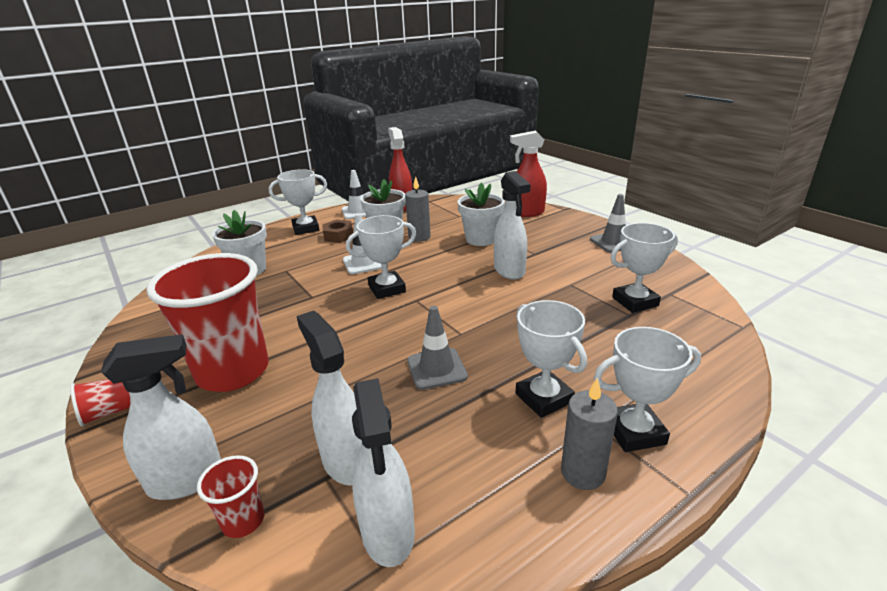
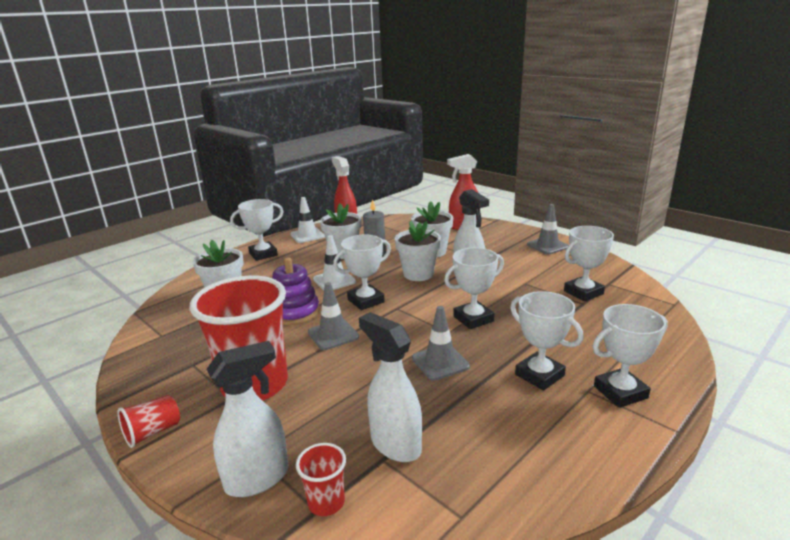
camera: 10 degrees left, 5 degrees down
brown nut [322,219,353,243] -> none
white spray bottle [352,378,415,567] -> none
grey candle [561,378,618,490] -> none
none -> purple stacking toy [272,257,320,325]
none -> grey traffic cone [308,282,359,350]
none -> white flower pot [395,221,441,281]
none -> white trophy [444,248,504,329]

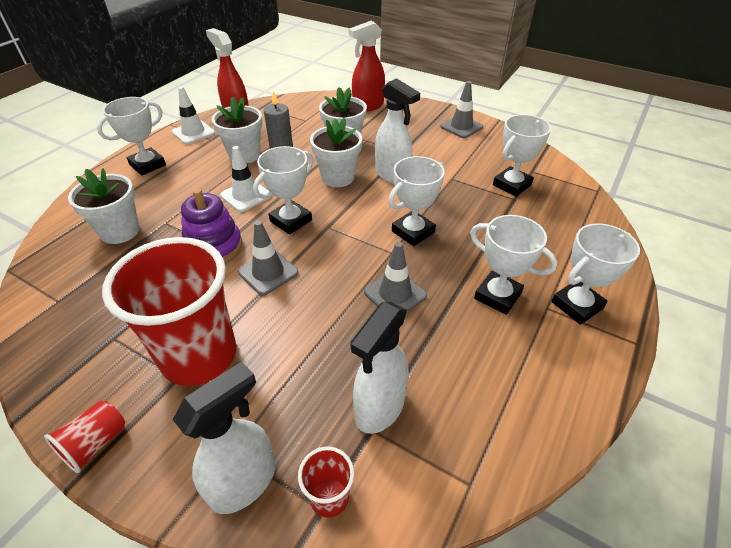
camera: 15 degrees left, 20 degrees up
white spray bottle [359,312,422,462] -> white spray bottle turned 90 degrees counterclockwise [350,302,408,434]

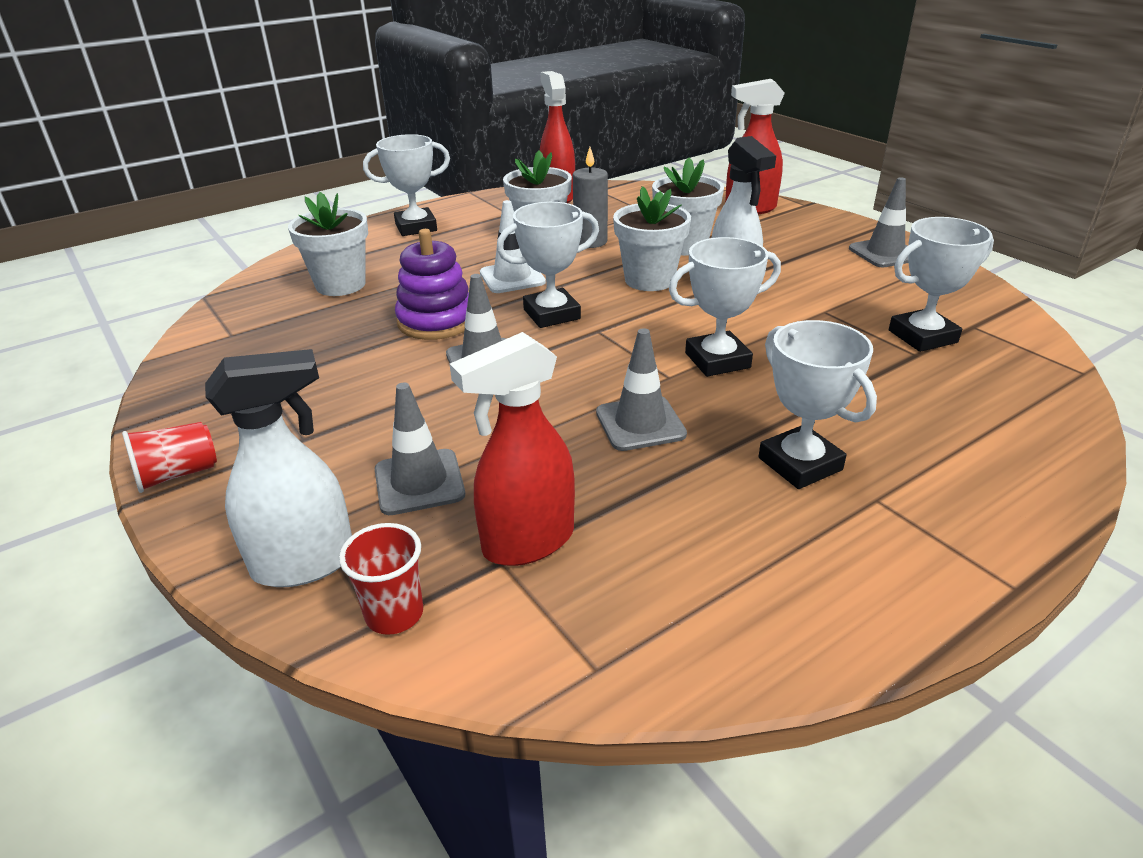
camera: 25 degrees right, 10 degrees down
red cup [102,237,236,386] -> none
white traffic cone [172,86,215,144] -> none
white spray bottle [350,302,408,434] -> red spray bottle [450,332,575,566]
white trophy [551,223,640,325] -> none
none -> grey traffic cone [375,383,465,515]

